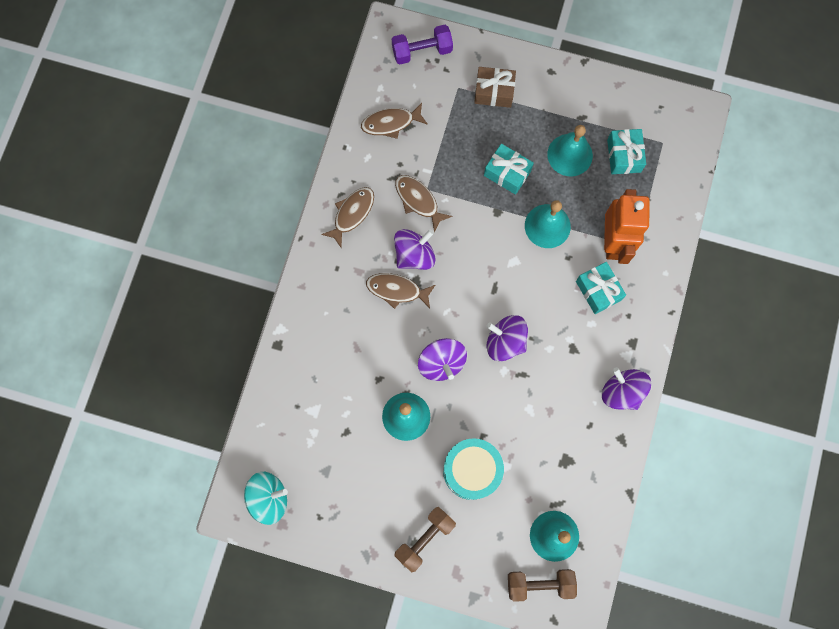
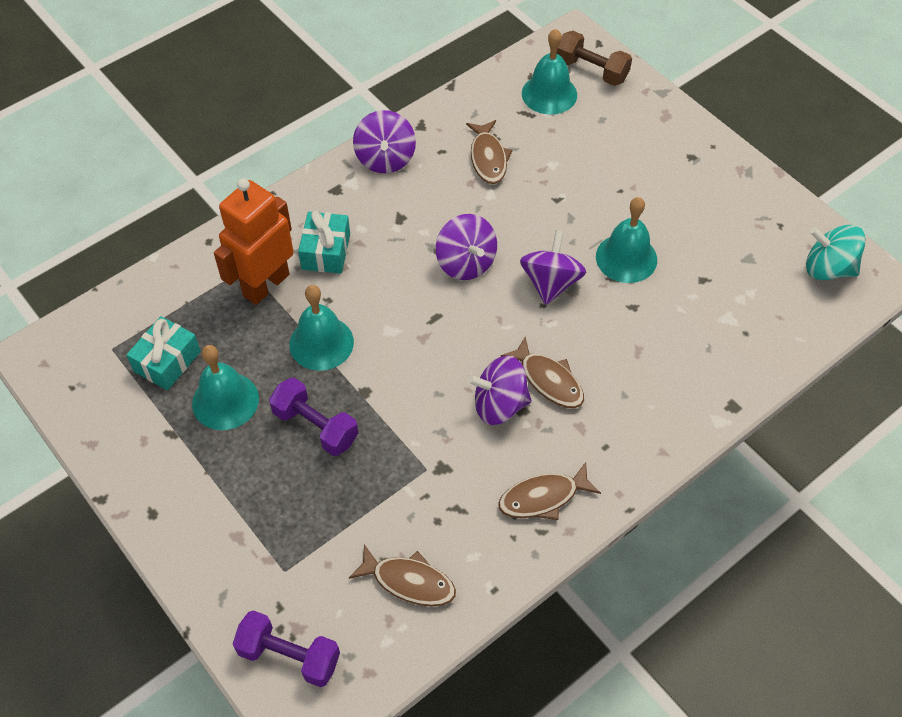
camera: 145 degrees left, 20 degrees down
brown dumbbell [394,507,456,572] -> none
brown fish [395,175,452,232] -> brown fish moved to [466,120,513,184]
turquoise drum [443,439,504,500] -> none
brown gift [474,67,516,108] -> none
turquoise gift [484,144,534,195] -> purple dumbbell [269,378,358,456]

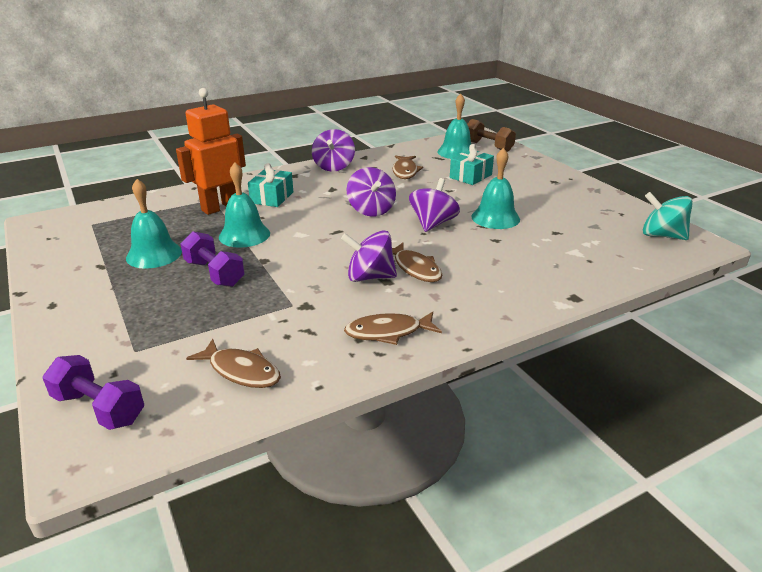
camera: 10 degrees right, 25 degrees down
turquoise gift [127,316,201,390] -> turquoise gift moved to [450,144,494,185]

